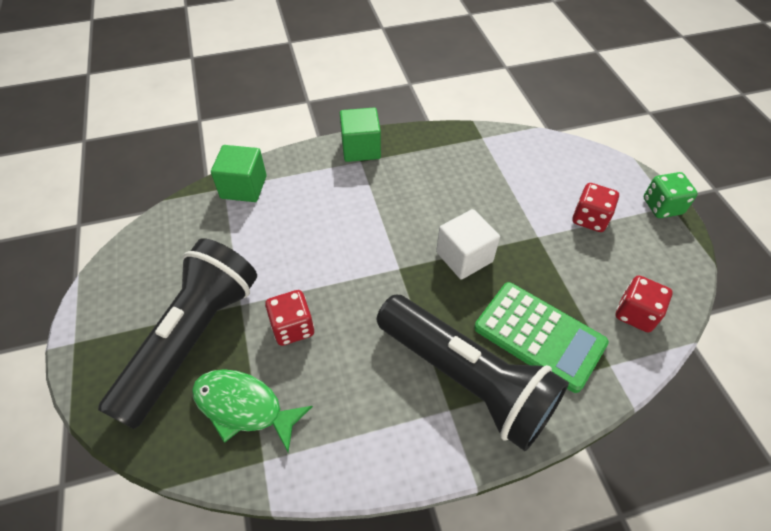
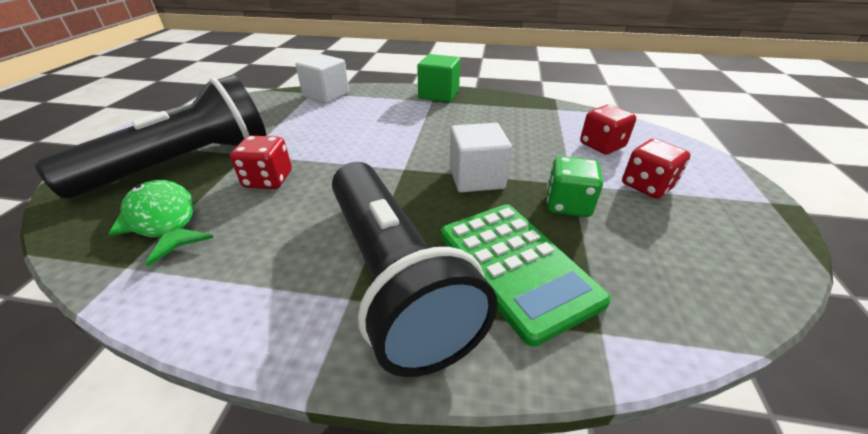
camera: 25 degrees right, 15 degrees down
green cube [211,145,267,202] -> white cube [295,54,349,104]
red dice [616,275,673,333] -> red dice moved to [580,105,636,154]
green dice [644,172,698,218] -> green dice moved to [547,156,603,217]

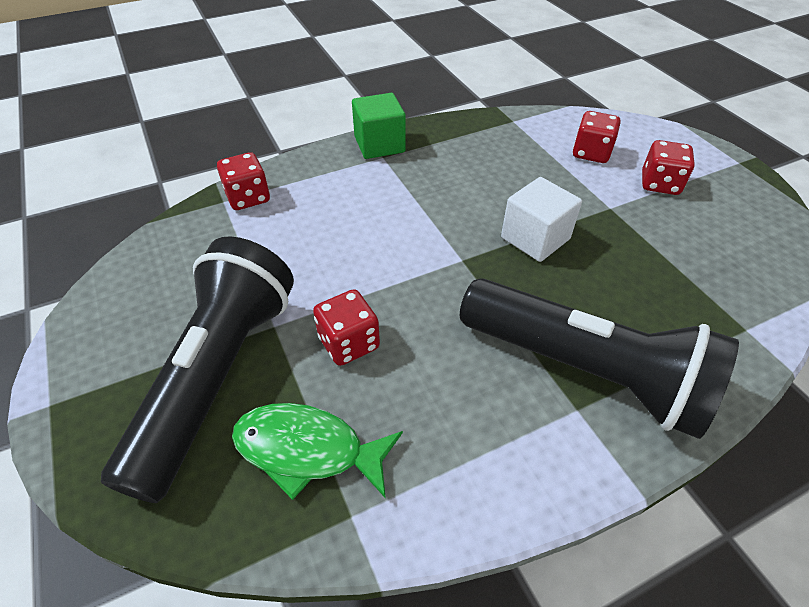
camera: 35 degrees left, 10 degrees up
white cube [295,54,349,104] -> red dice [217,152,270,210]
green calculator [441,204,611,347] -> none
green dice [547,156,603,217] -> none

